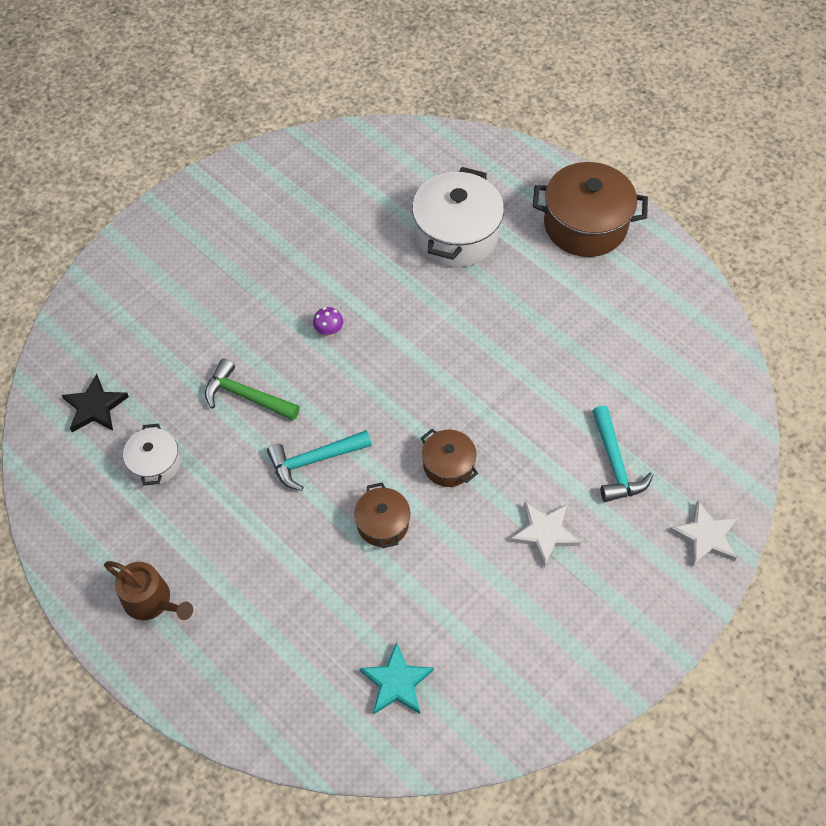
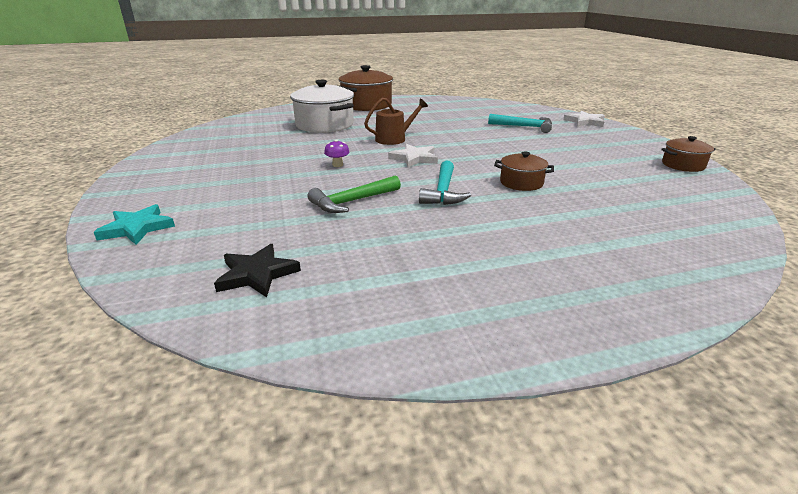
camera: 60 degrees left, 30 degrees down
brown watering can [104,561,193,620] -> brown watering can moved to [364,98,428,145]
white pot [123,424,180,486] -> none
turquoise star [359,642,434,715] -> turquoise star moved to [94,204,175,245]
brown pot [421,429,478,487] -> brown pot moved to [661,136,716,172]
white star [510,502,581,568] -> white star moved to [388,144,438,168]

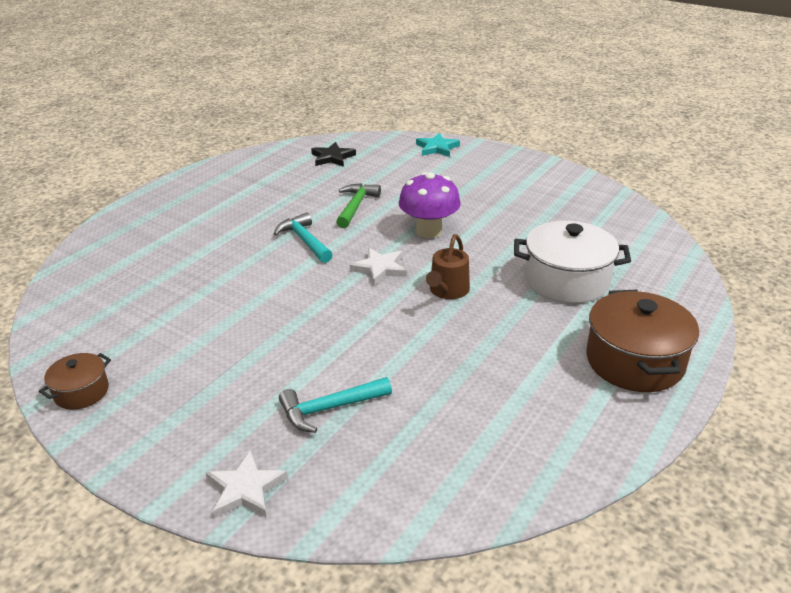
camera: 140 degrees right, 5 degrees up
purple mushroom [324,139,349,167] -> purple mushroom [399,172,461,238], size x2.36
brown pot [494,152,554,191] -> none

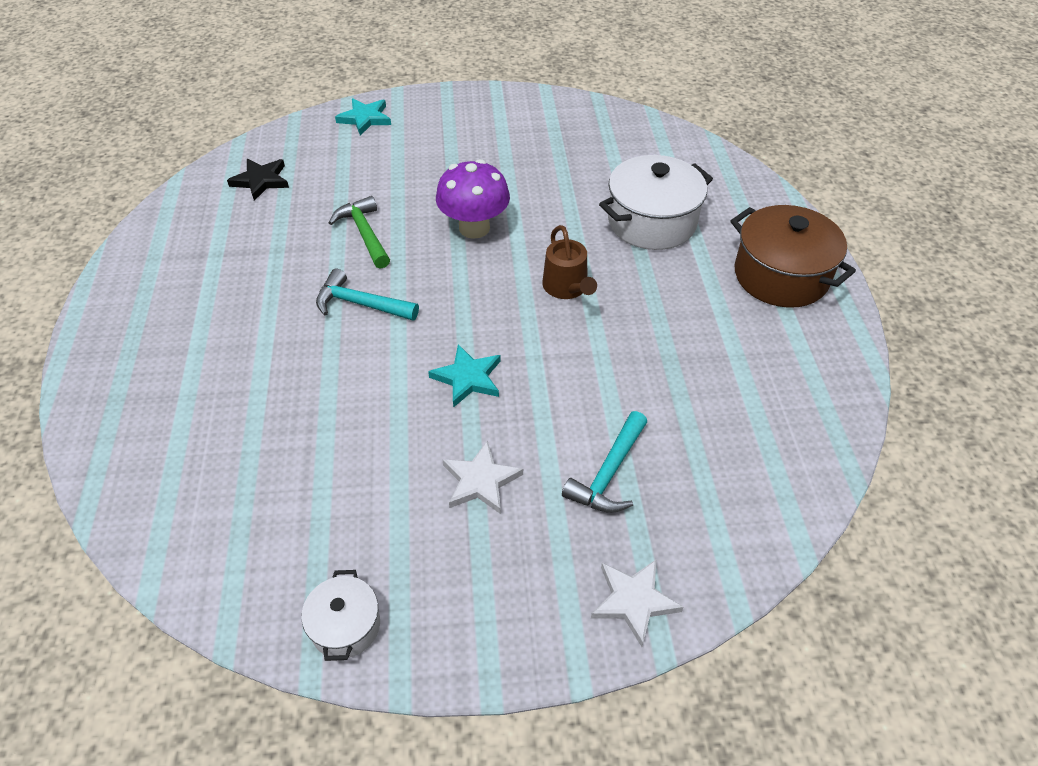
camera: 40 degrees left, 15 degrees up
brown pot [39,353,111,410] -> white pot [301,570,380,661]
white star [349,248,407,286] -> white star moved to [443,440,523,514]
none -> turquoise star [428,344,501,408]

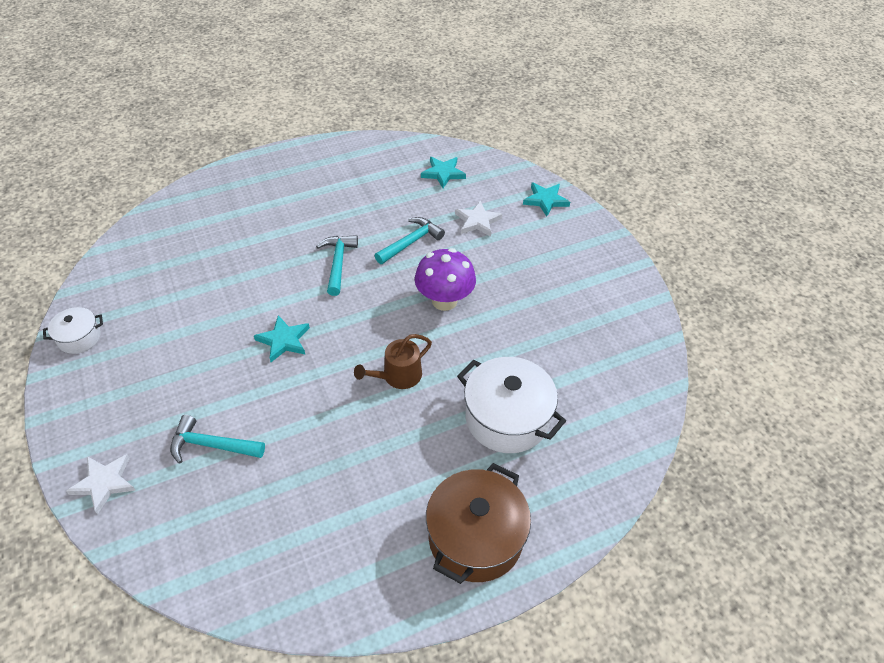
camera: 70 degrees right, 0 degrees up
black star [227,159,289,201] -> turquoise star [421,157,466,188]
green hammer [328,196,390,269] -> turquoise hammer [375,217,445,264]
white star [443,440,523,514] -> white star moved to [455,200,503,237]

